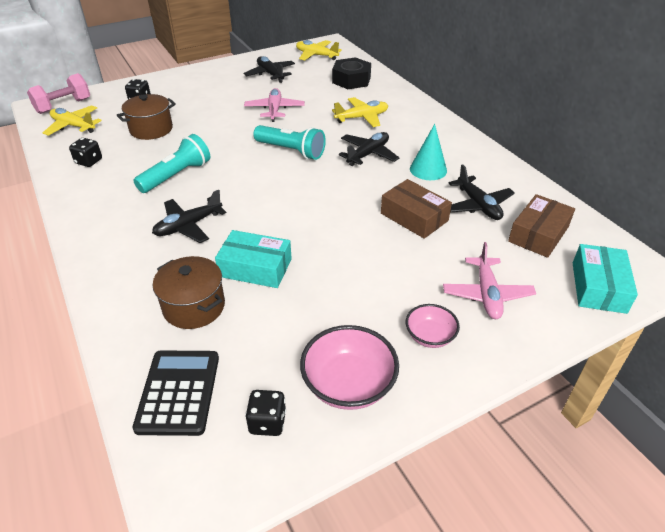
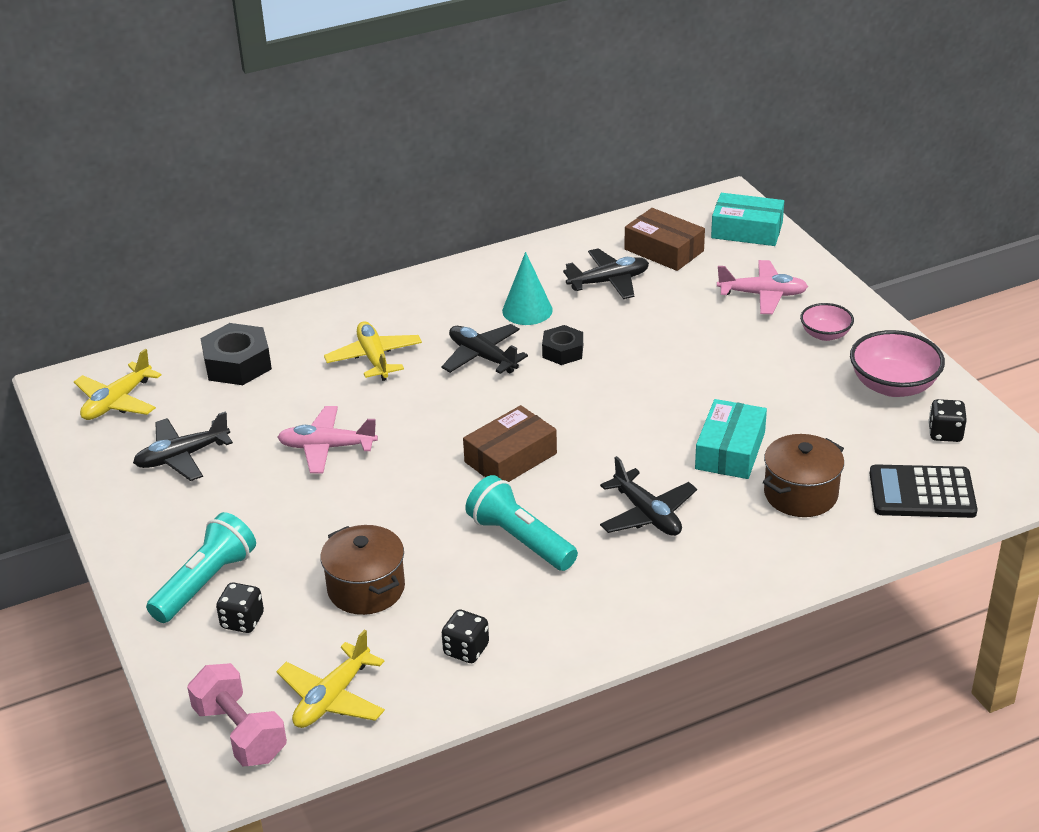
camera: 85 degrees left, 5 degrees down
turquoise flashlight [253,125,326,160] -> turquoise flashlight moved to [146,512,256,623]
brown box [381,179,452,239] -> brown box moved to [463,405,557,482]
none -> black nut [542,325,583,365]

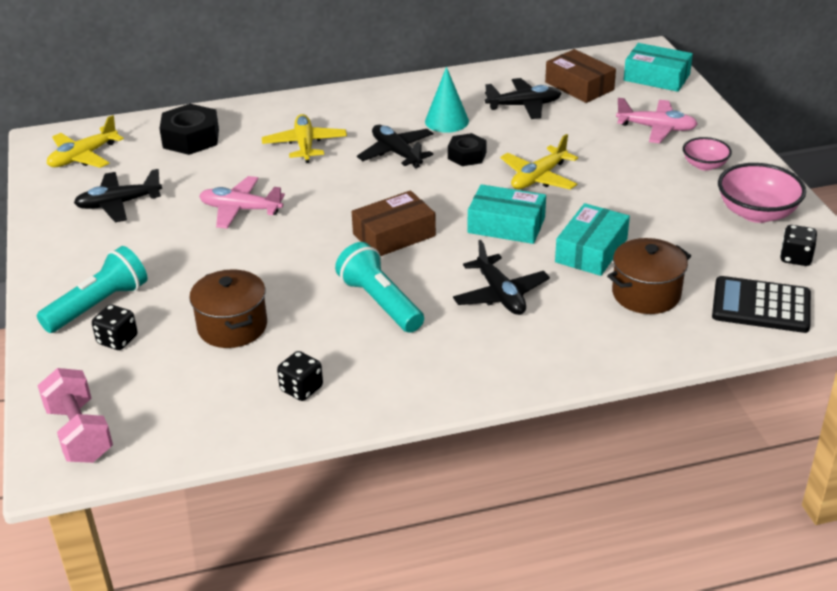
camera: 10 degrees right, 0 degrees up
yellow plane [276,630,385,728] -> yellow plane moved to [500,134,578,190]
none -> turquoise box [468,184,546,244]

